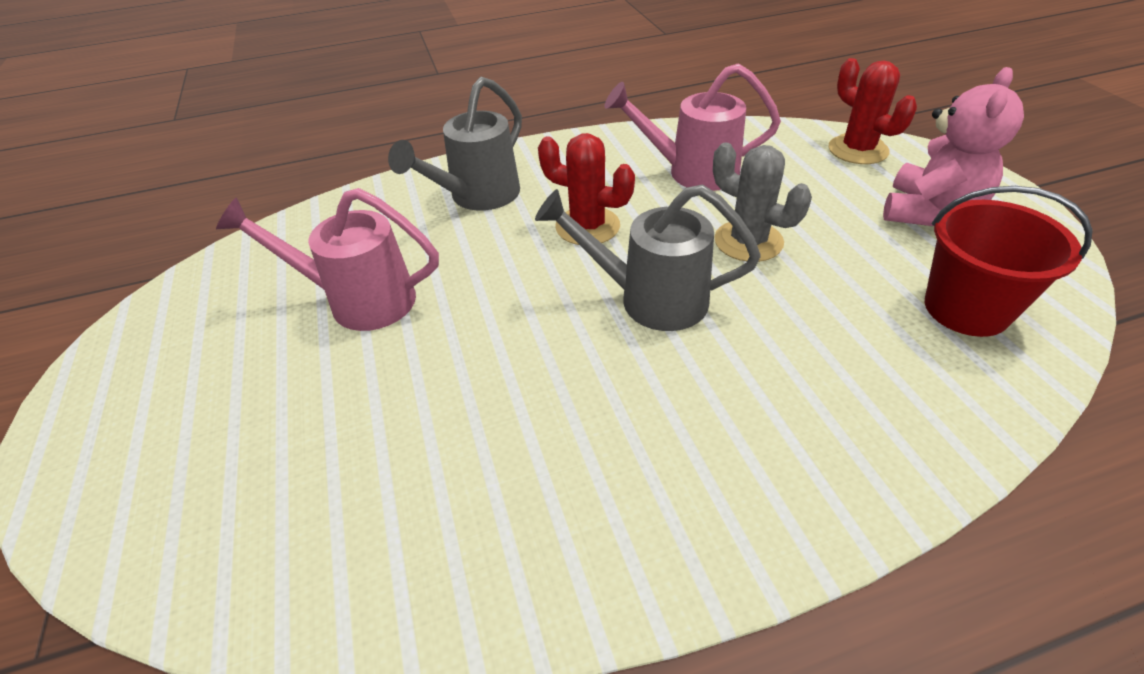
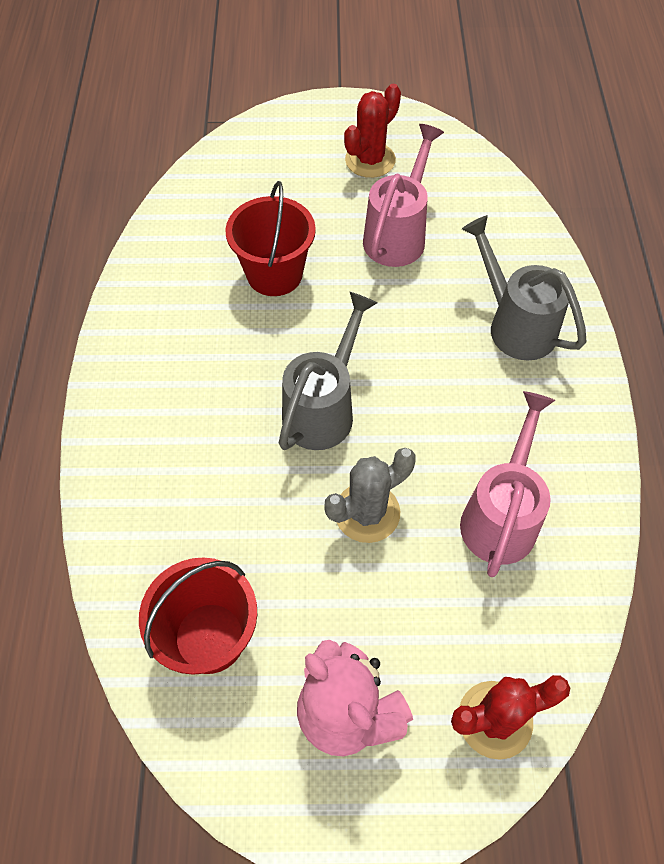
camera: 105 degrees right, 15 degrees up
red cactus [538,133,635,245] -> red cactus moved to [344,84,401,178]
none -> red bucket [225,181,316,296]

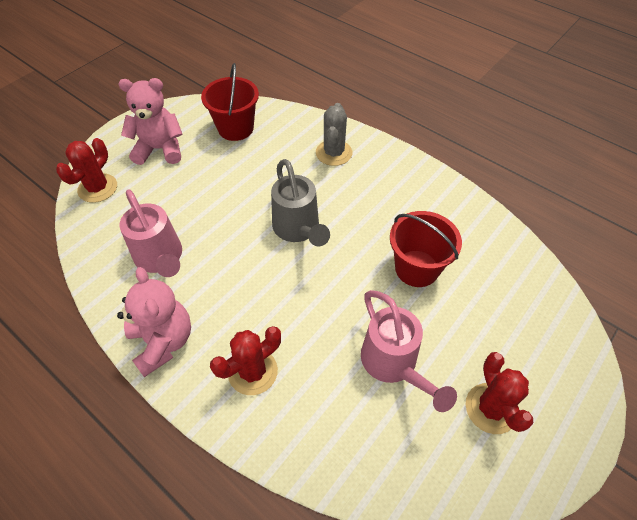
camera: 130 degrees right, 5 degrees down
grey cactus [324,448,416,543] -> grey cactus moved to [316,103,352,166]
grey watering can [462,215,586,360] -> red cactus [210,326,281,395]
none -> pink teddy bear [117,267,191,377]

